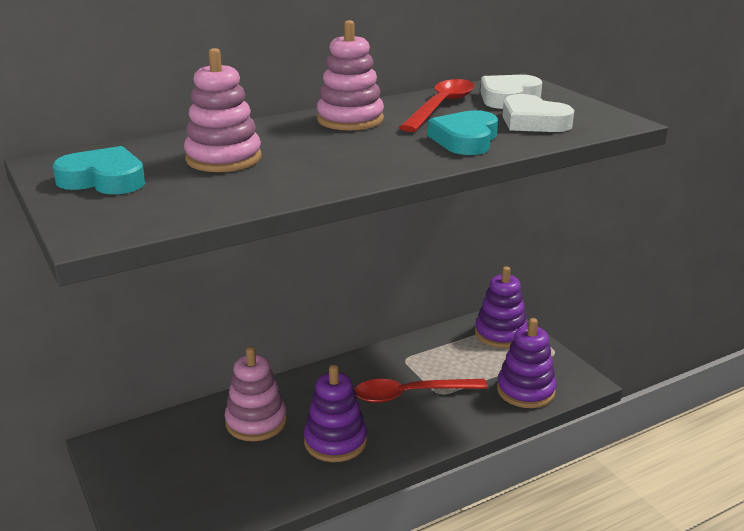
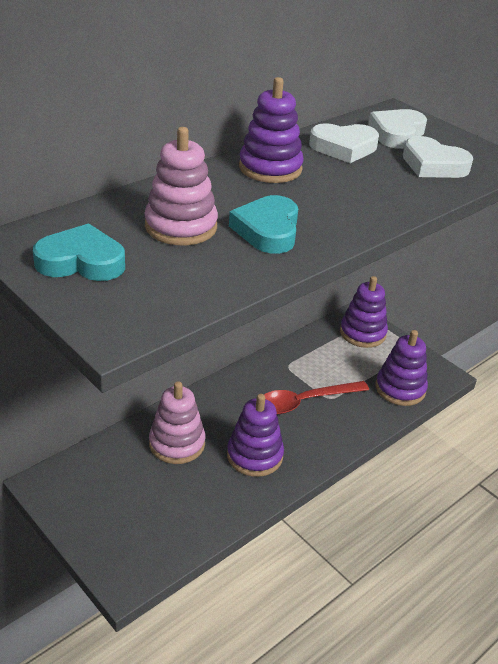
camera: 15 degrees left, 10 degrees up
pink stacking toy [317,20,384,131] -> purple stacking toy [239,77,304,183]
red spoon [399,79,475,132] -> white heart [309,123,379,163]
turquoise heart [428,110,498,155] -> turquoise heart moved to [229,195,298,254]

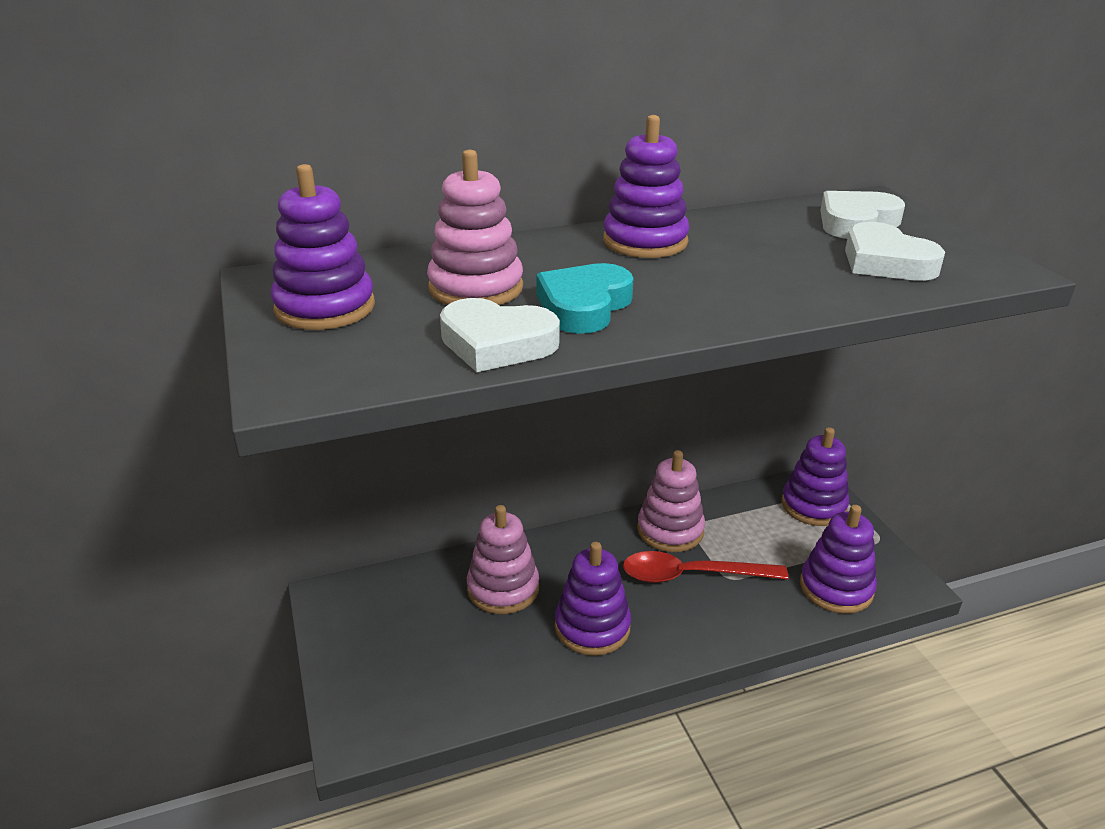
camera: 25 degrees right, 5 degrees down
turquoise heart [33,223,125,281] -> purple stacking toy [271,164,375,330]
white heart [309,123,379,163] -> white heart moved to [440,298,560,372]
none -> pink stacking toy [637,450,705,552]

